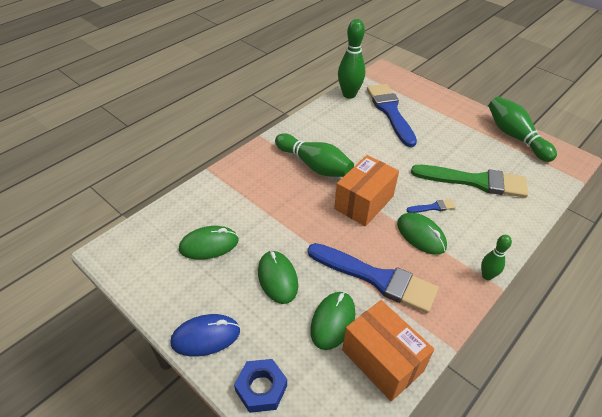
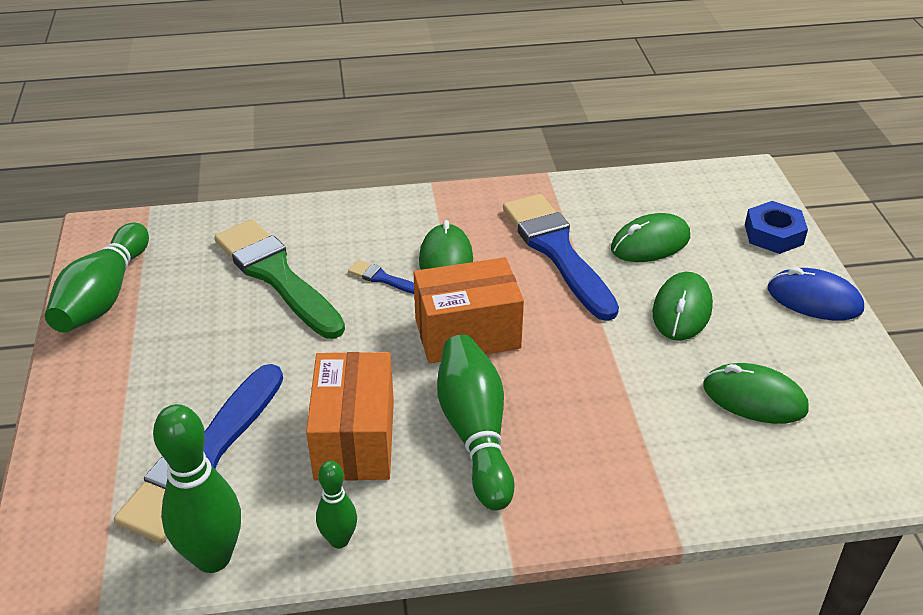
camera: 140 degrees left, 5 degrees down
orange box [342,300,434,401] -> orange box moved to [306,352,394,481]
green bowling pin [481,235,512,280] -> green bowling pin moved to [316,461,357,548]

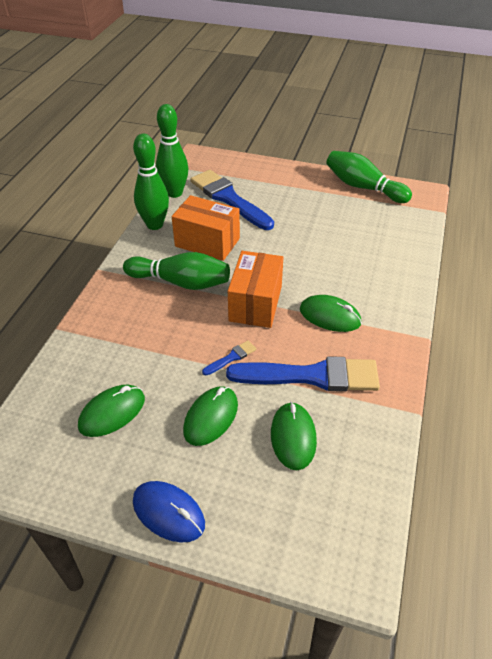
camera: 115 degrees right, 5 degrees up
green brush [214,219,345,339] -> none
green bowling pin [316,461,357,548] -> green bowling pin [133,134,169,230], size x1.81
blue brush [348,260,414,294] -> blue brush moved to [202,340,256,375]
green mouse [653,272,713,341] -> green mouse turned 75 degrees clockwise [183,386,238,446]
blue nut [745,201,808,254] -> none
blue mouse [768,267,864,320] -> blue mouse turned 75 degrees clockwise [133,481,205,543]

